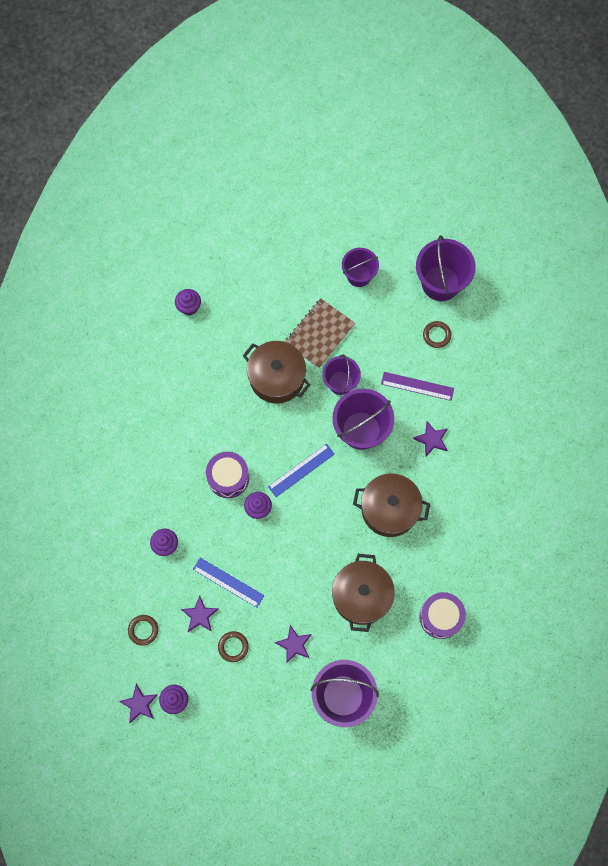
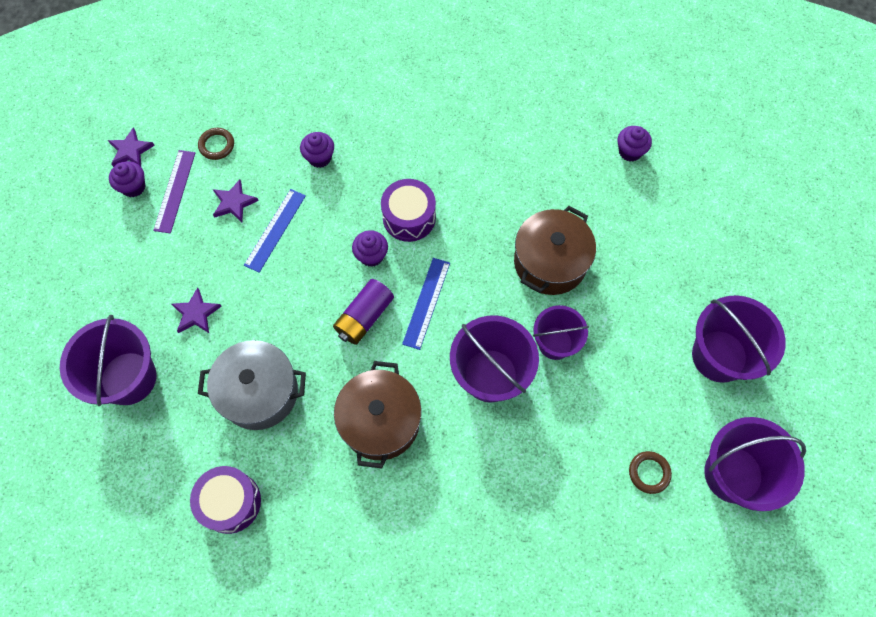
camera: 85 degrees right, 5 degrees down
brown ring [218,631,249,662] -> none
blue ruler [268,444,335,497] -> blue ruler turned 60 degrees clockwise [402,258,450,350]
brown notebook [285,298,355,368] -> none
brown pot [332,554,395,632] -> grey pot [198,340,306,430]
purple bucket [342,248,379,287] -> purple bucket [692,295,786,383], size x1.57
purple ruler [381,372,454,401] -> purple ruler moved to [153,150,195,233]
purple star [413,421,448,456] -> none
none -> purple battery [333,279,394,345]

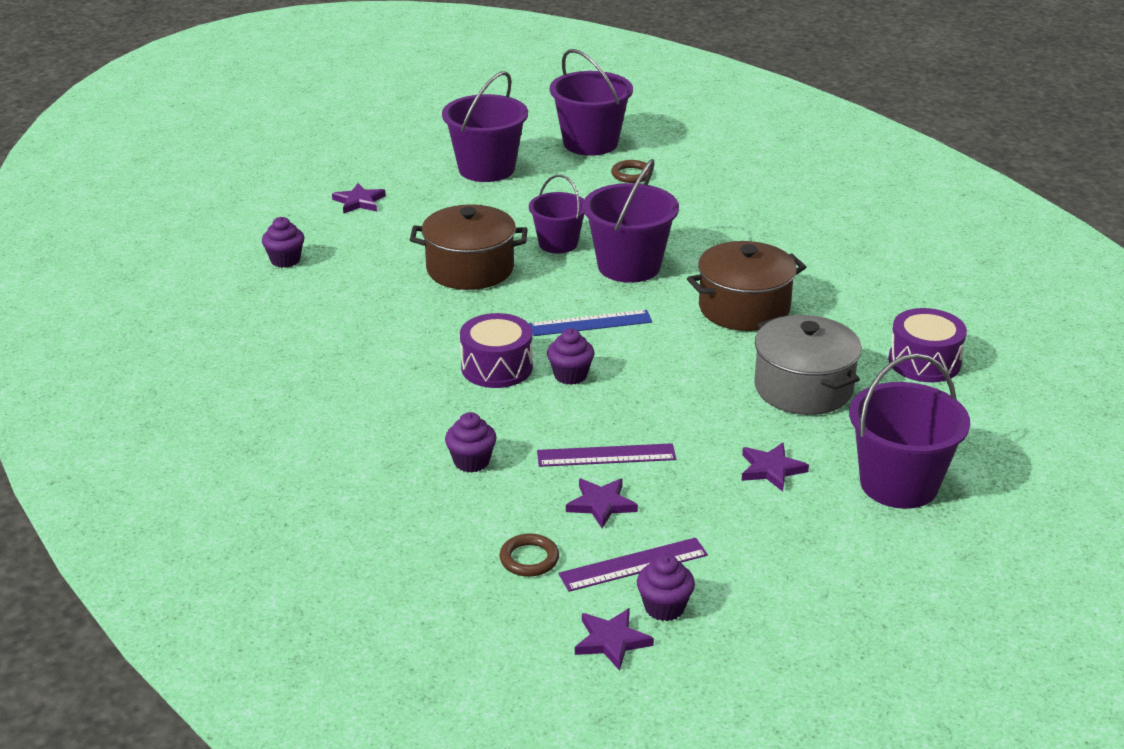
camera: 120 degrees left, 35 degrees down
blue ruler [244,189,306,273] -> purple ruler [537,443,676,467]
purple battery [333,279,394,345] -> none
none -> purple star [332,183,386,214]

